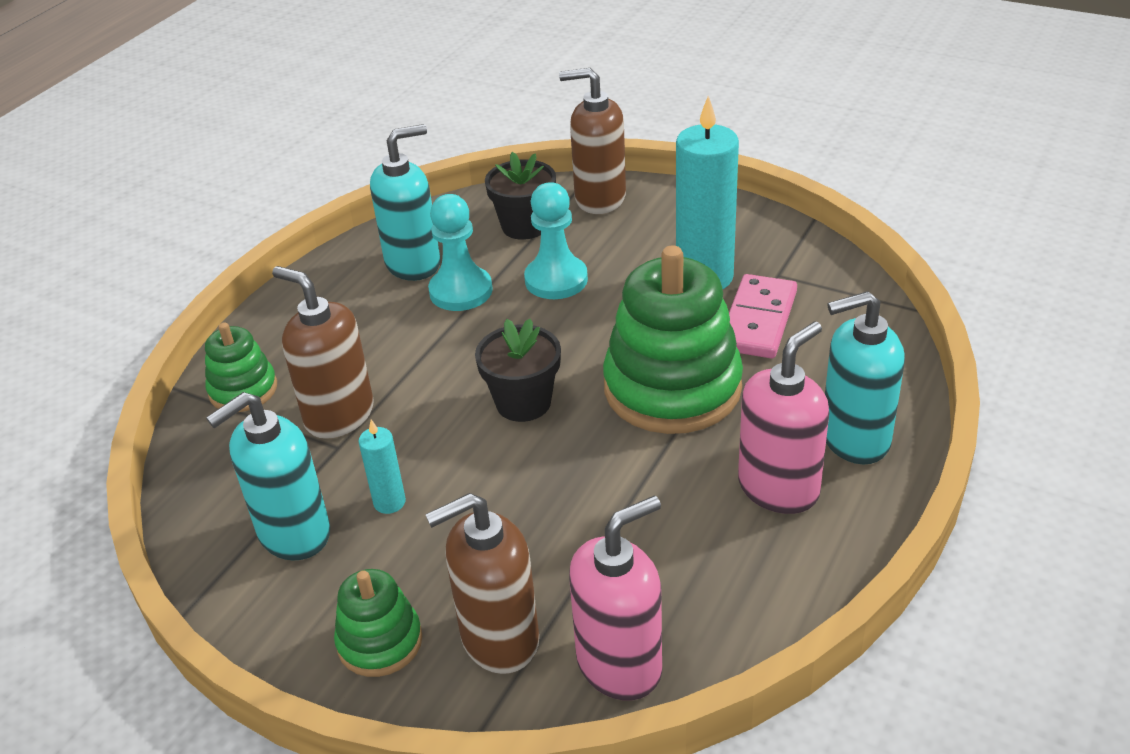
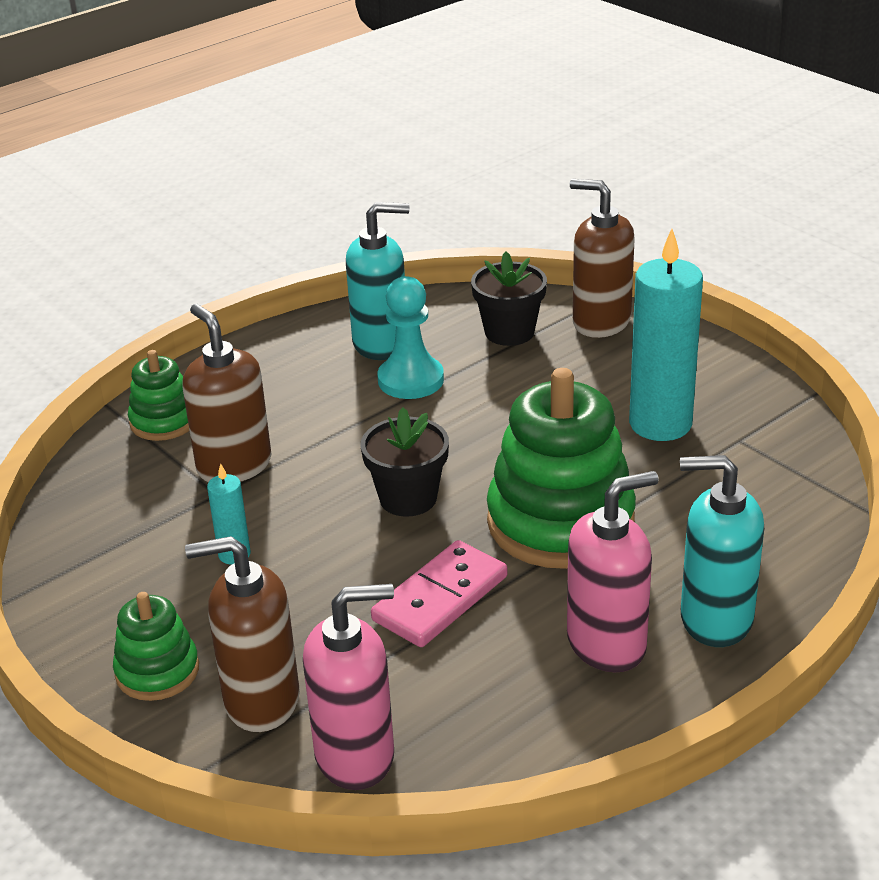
camera: 20 degrees right, 5 degrees down
turquoise soap dispenser [206,392,330,561] -> none
turquoise pawn [524,182,588,299] -> none
pink domino [729,274,797,359] -> pink domino moved to [371,540,507,647]

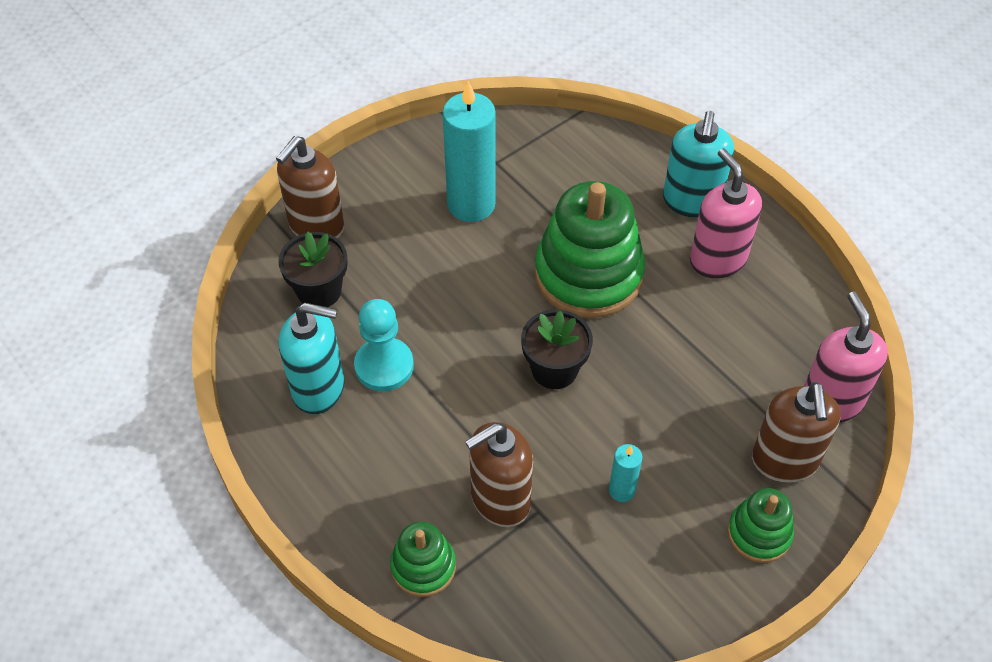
camera: 90 degrees left, 20 degrees up
turquoise soap dispenser [346,202,410,360] -> turquoise soap dispenser turned 105 degrees clockwise [279,303,344,414]
pink domino [371,540,507,647] -> none

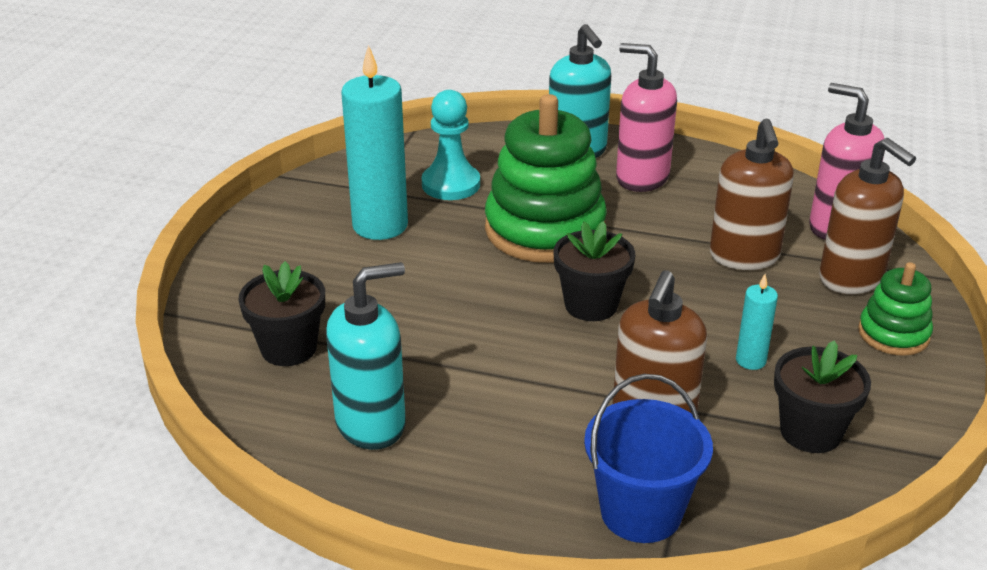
camera: 35 degrees left, 20 degrees down
brown soap dispenser [276,136,344,239] -> brown soap dispenser moved to [710,118,794,270]
turquoise pawn [354,299,414,391] -> turquoise pawn moved to [422,90,480,200]
green stacking toy [390,521,456,597] -> blue bucket [584,374,713,543]
none -> black flower pot [774,340,871,453]

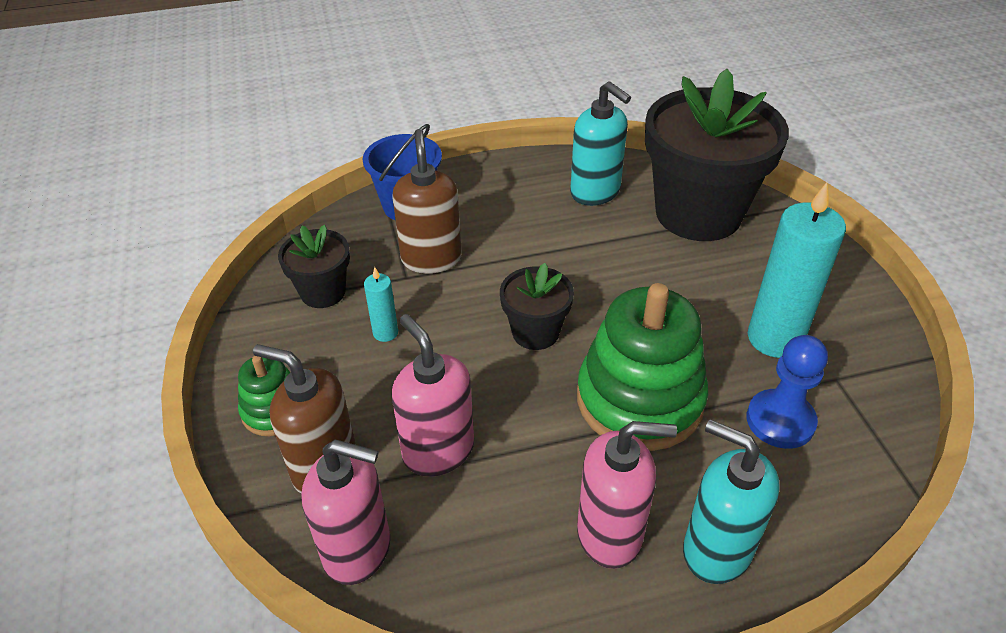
camera: 150 degrees right, 10 degrees up
black flower pot [238,261,325,366] -> black flower pot [645,69,789,241], size x2.09
turquoise soap dispenser [326,262,406,450] -> turquoise soap dispenser turned 75 degrees counterclockwise [570,81,631,206]
turquoise pawn [422,90,480,200] -> blue pawn [747,335,828,449]
brown soap dispenser [710,118,794,270] -> pink soap dispenser [392,314,474,477]

